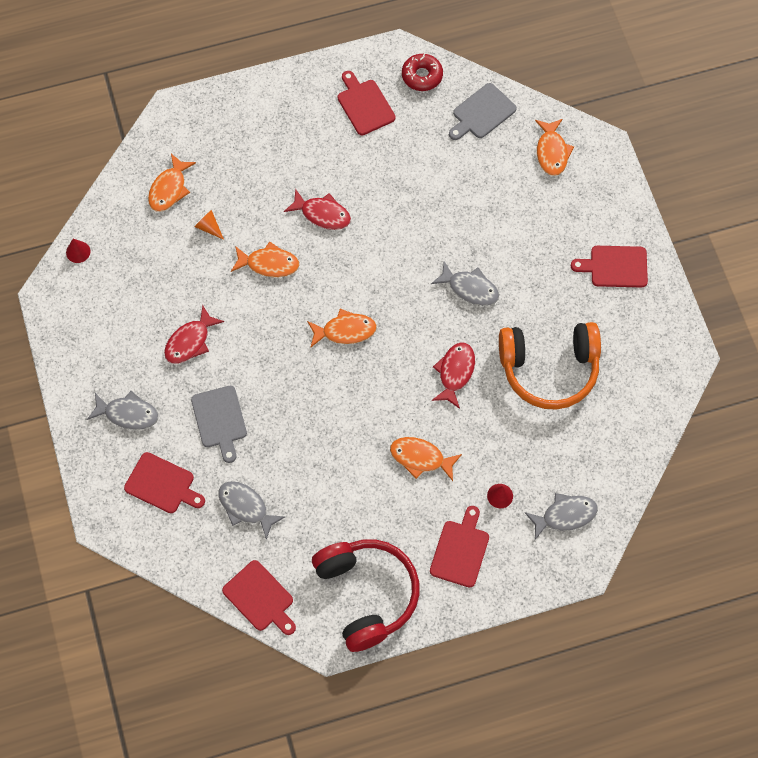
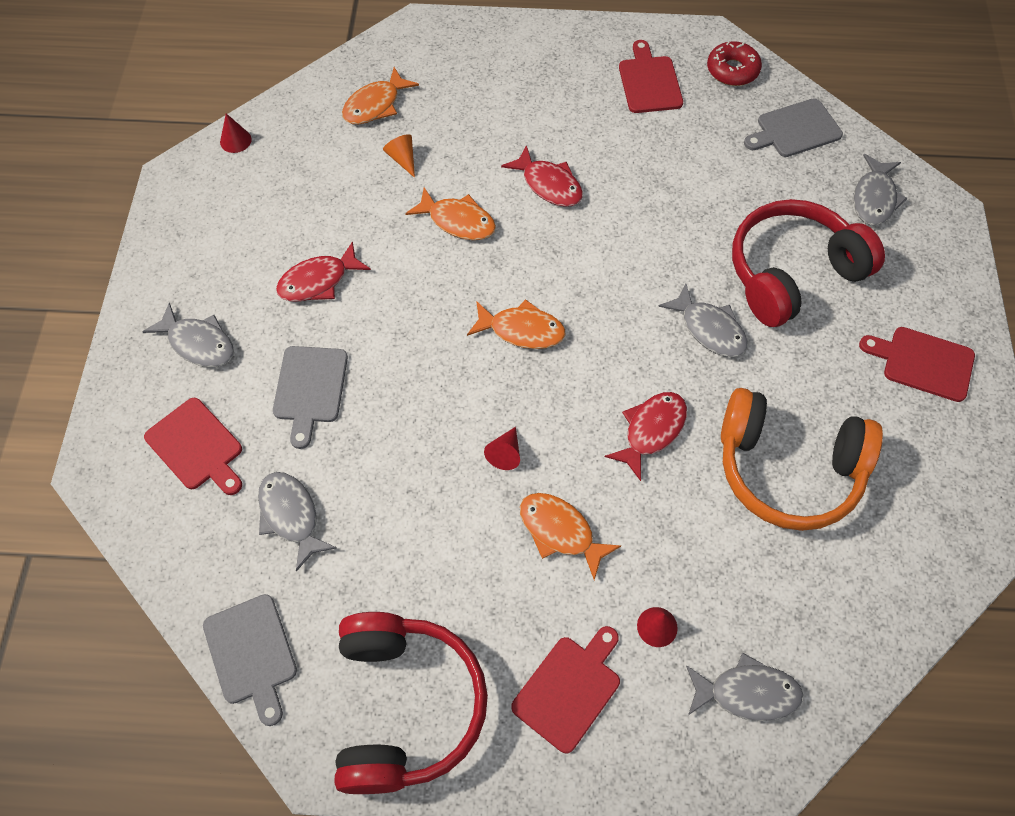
camera: 20 degrees right, 5 degrees down
red cutting board [222,560,296,635] -> grey cutting board [203,594,297,726]
orange fish [535,119,574,176] -> grey fish [853,154,907,225]
none -> red cone [484,427,520,470]
none -> red headphones [732,199,885,327]

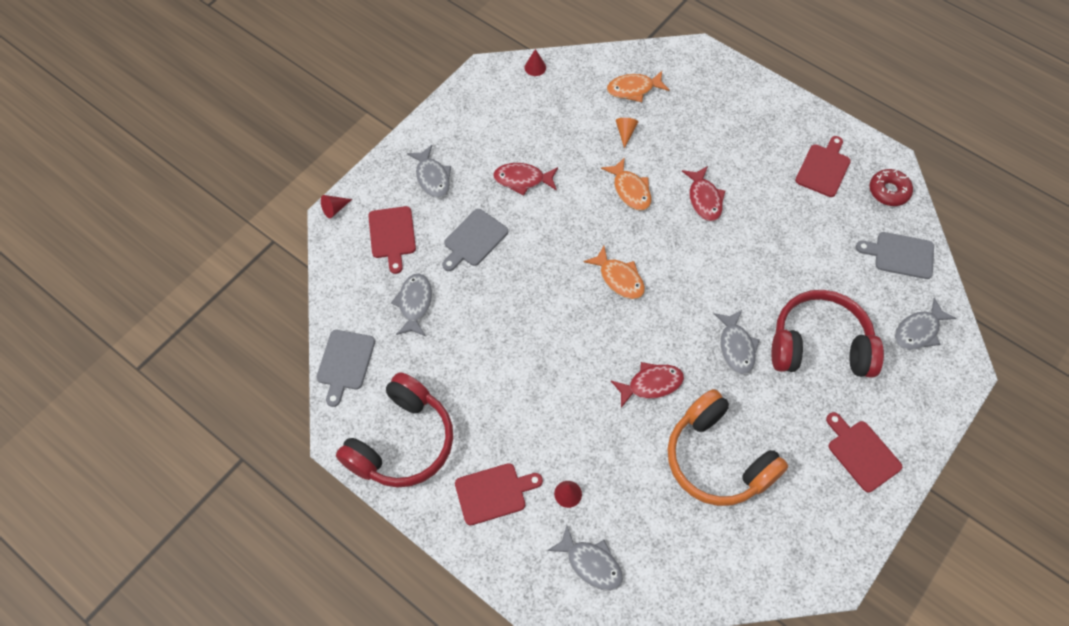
camera: 35 degrees right, 0 degrees up
red cone [484,427,520,470] -> red cone moved to [321,195,352,218]
orange fish [520,493,621,580] -> none

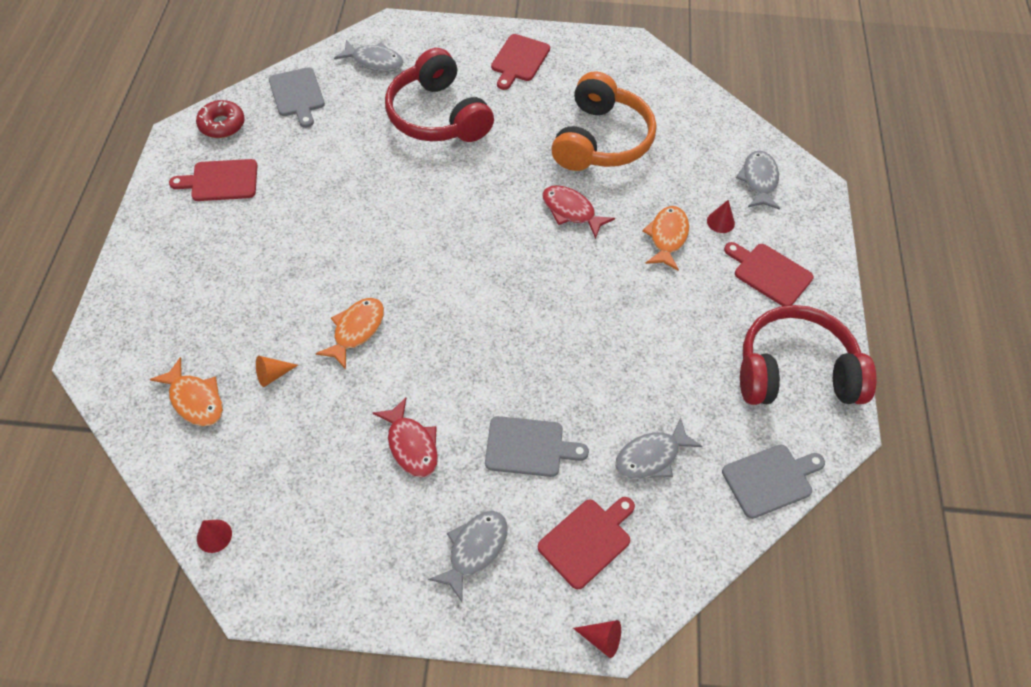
camera: 125 degrees left, 5 degrees down
orange fish [584,246,645,299] -> orange fish moved to [642,206,689,271]
red fish [682,166,725,221] -> none
grey fish [714,310,760,375] -> none

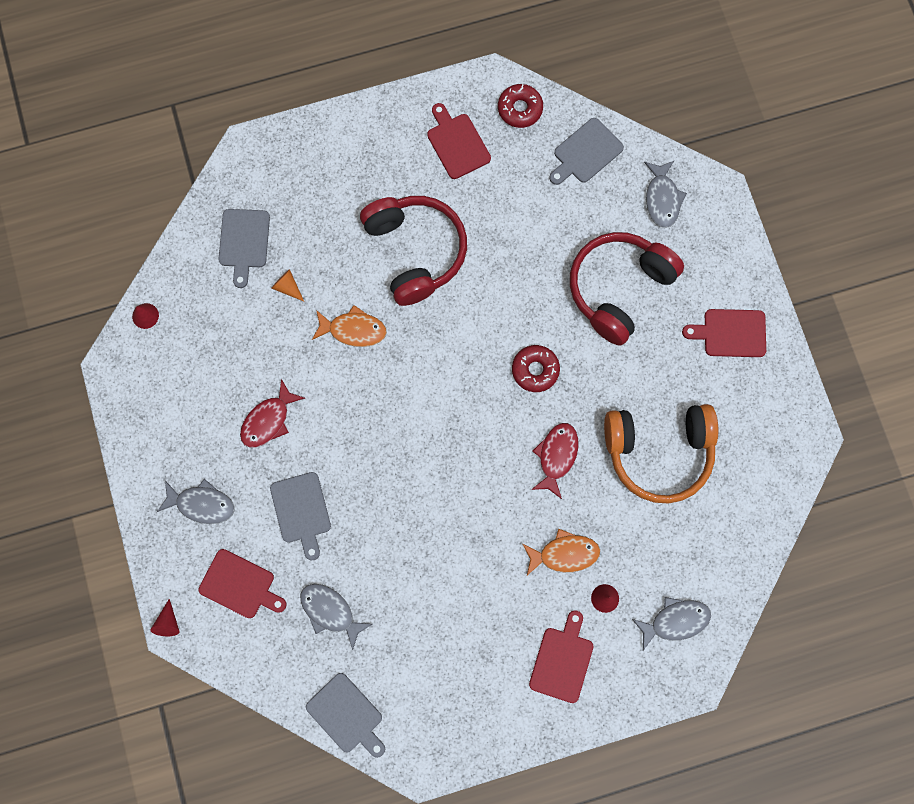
camera: 70 degrees right, 20 degrees up
orange fish [150,357,223,426] -> grey cutting board [219,209,270,288]
red headphones [740,305,877,405] -> red headphones moved to [360,196,467,306]
none -> red donut [512,345,560,392]

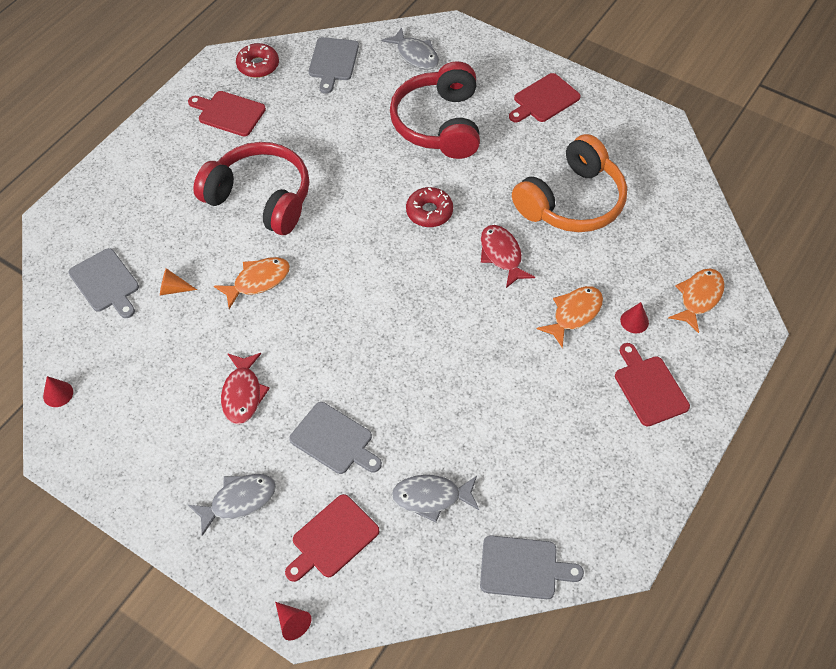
camera: 40 degrees left, 20 degrees down
red cutting board [198,549,287,618] -> red cutting board turned 150 degrees clockwise [285,494,379,582]
grey fish [632,597,711,651] -> orange fish [669,269,725,333]

